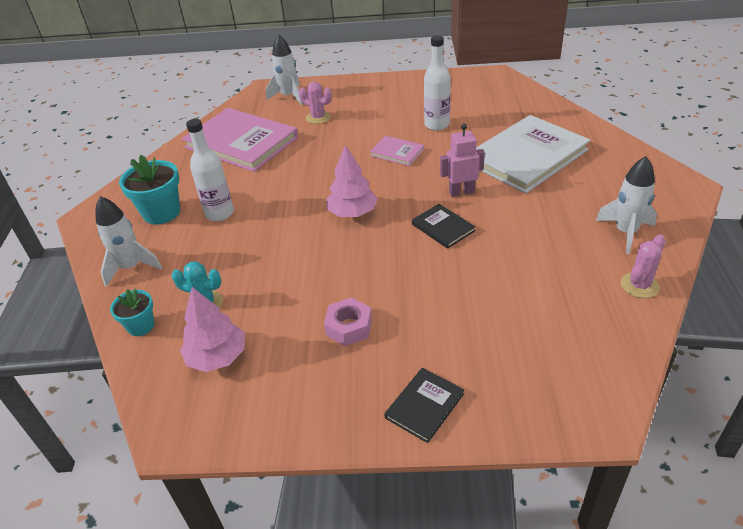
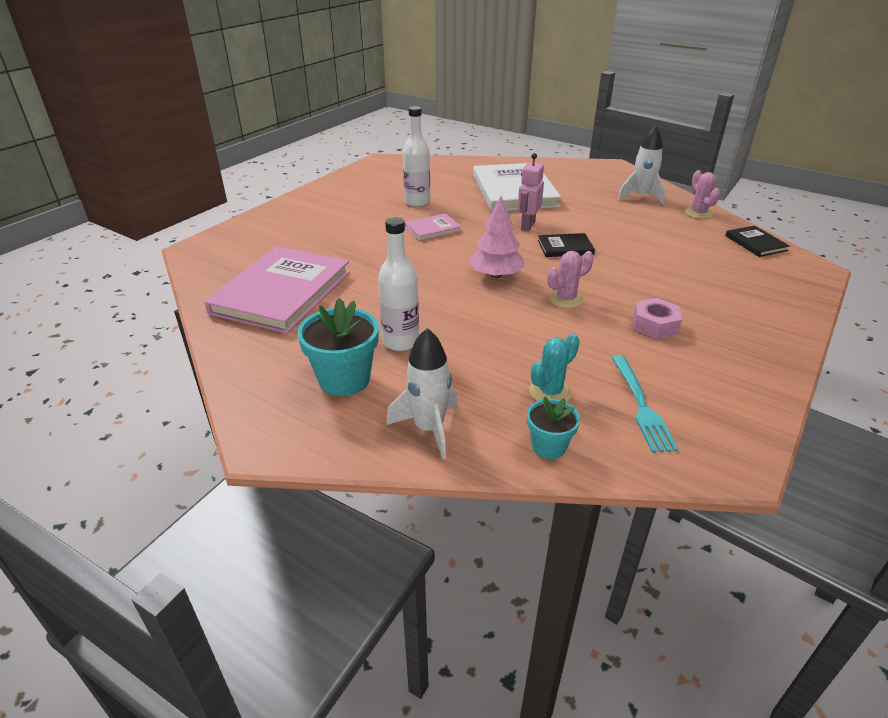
camera: 60 degrees left, 5 degrees down
pink tree [180,287,245,372] -> turquoise fork [611,355,679,453]
pink book [182,108,298,172] -> pink book turned 45 degrees counterclockwise [204,246,350,334]
white rocket [266,34,303,105] -> none
pink cactus [299,82,332,124] -> pink cactus moved to [547,251,594,308]
black book [384,368,464,443] -> black book moved to [725,226,790,257]

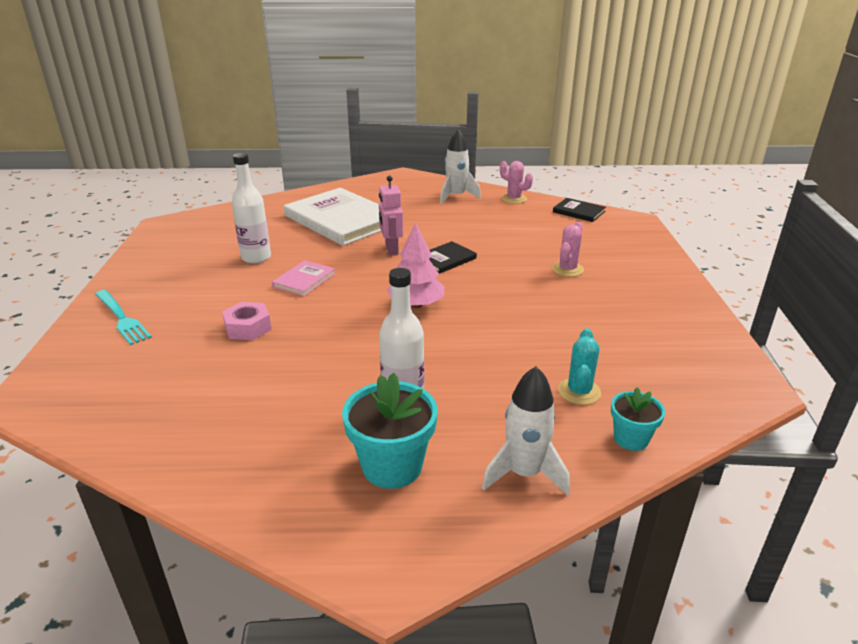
camera: 35 degrees left, 5 degrees down
pink book [204,246,350,334] -> none
pink cactus [547,251,594,308] -> pink cactus moved to [552,222,584,277]
turquoise fork [611,355,679,453] -> turquoise fork moved to [95,290,152,345]
pink nut [633,298,682,339] -> pink nut moved to [222,302,272,340]

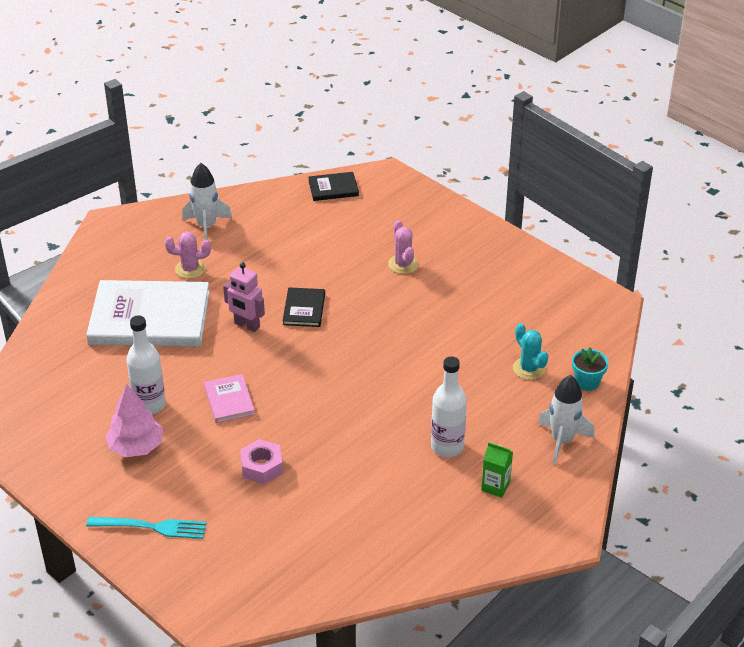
camera: 45 degrees left, 10 degrees up
turquoise flower pot [342,373,438,489] -> green carton [481,442,513,498]
pink tree [387,222,445,308] -> pink tree moved to [105,384,163,457]
pink cactus [500,161,533,204] -> pink cactus moved to [165,231,211,279]

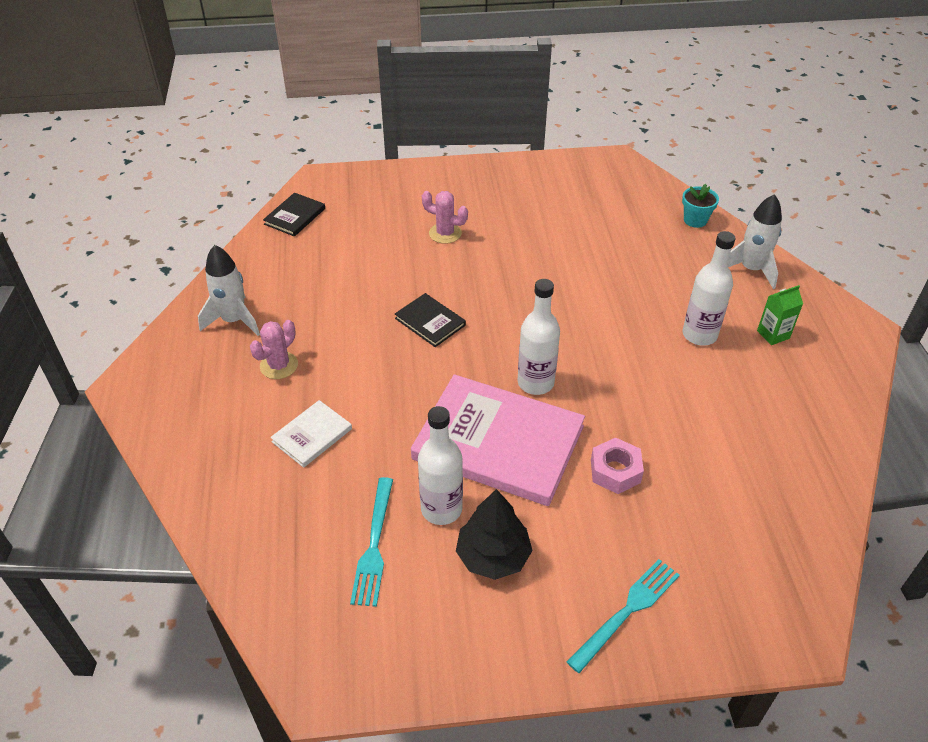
camera: 50 degrees left, 5 degrees up
white book [86,280,210,347] -> white book [270,400,352,468], size x0.46
pink tree [105,384,163,457] -> black tree [456,489,533,580]
pink book [204,374,255,423] -> pink book [411,374,585,506], size x2.20
pink robot [223,262,265,332] -> none
turquoise cactus [513,323,548,380] -> none
none -> turquoise fork [350,477,393,607]
none -> white bottle [518,279,560,395]

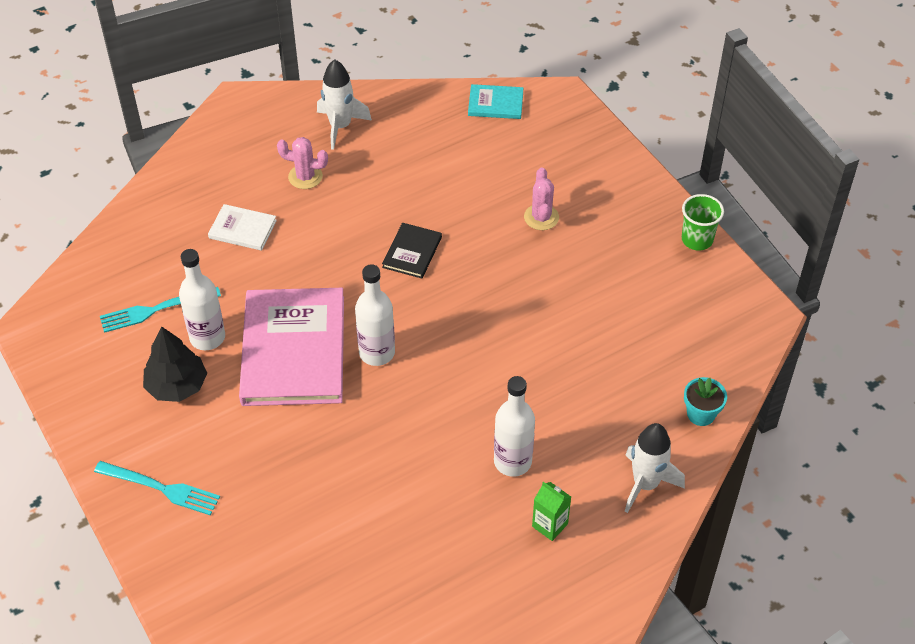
camera: 65 degrees right, 5 degrees up
black book [263,193,325,237] -> turquoise book [468,84,523,119]
pink nut [591,437,644,494] -> none
none -> green cup [682,194,724,250]

